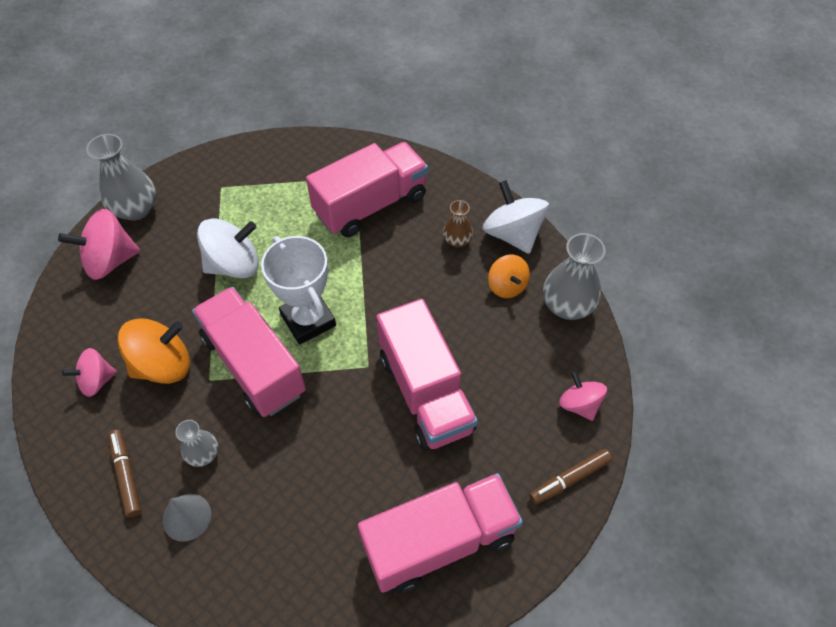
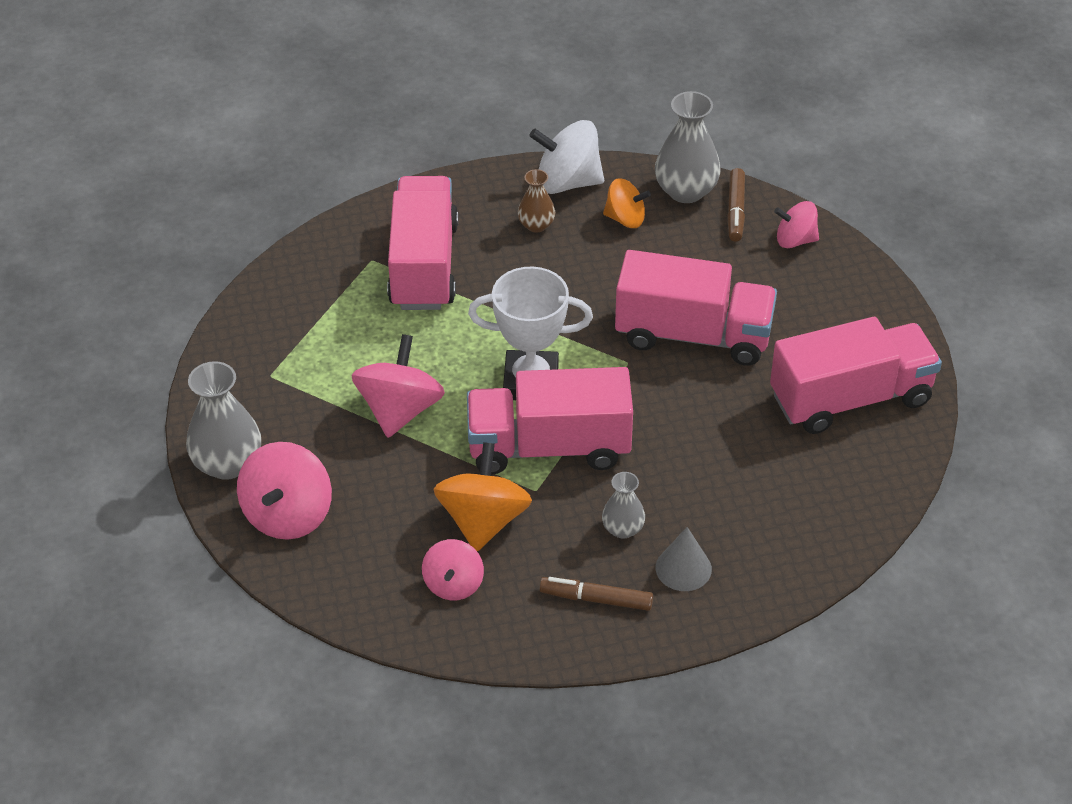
camera: 55 degrees left, 10 degrees down
white spinning top [197,218,259,278] -> pink spinning top [351,334,445,438]
pink truck [358,473,523,593] -> pink truck turned 60 degrees clockwise [770,317,942,434]
brown marker [529,449,612,505] -> brown marker moved to [727,168,745,242]

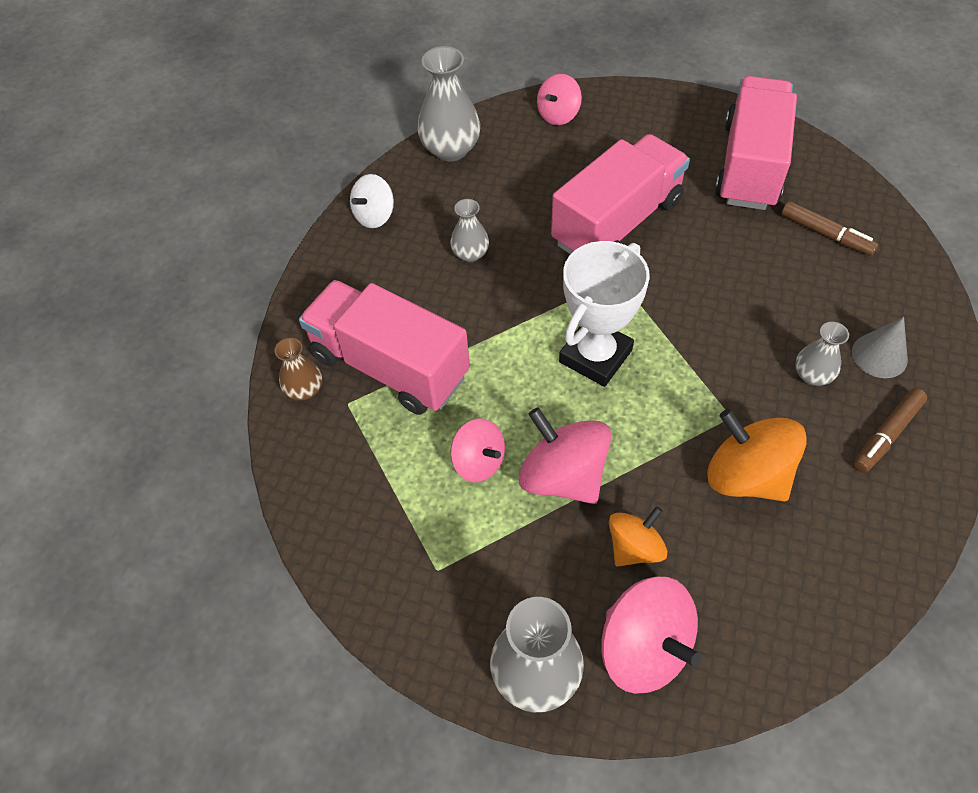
camera: 55 degrees left, 10 degrees up
pink spinning top [422,539,484,600] -> pink spinning top moved to [450,418,505,482]
pink truck [467,367,633,474] -> none
brown vase [518,169,555,232] -> brown vase moved to [275,338,322,400]
white spinning top [529,120,604,194] -> white spinning top [350,174,394,228], size x0.62
orange spinning top [603,178,651,228] -> orange spinning top moved to [609,506,667,567]
brown marker [727,168,745,242] -> brown marker moved to [781,201,879,256]
none -> grey vase [450,199,489,262]

